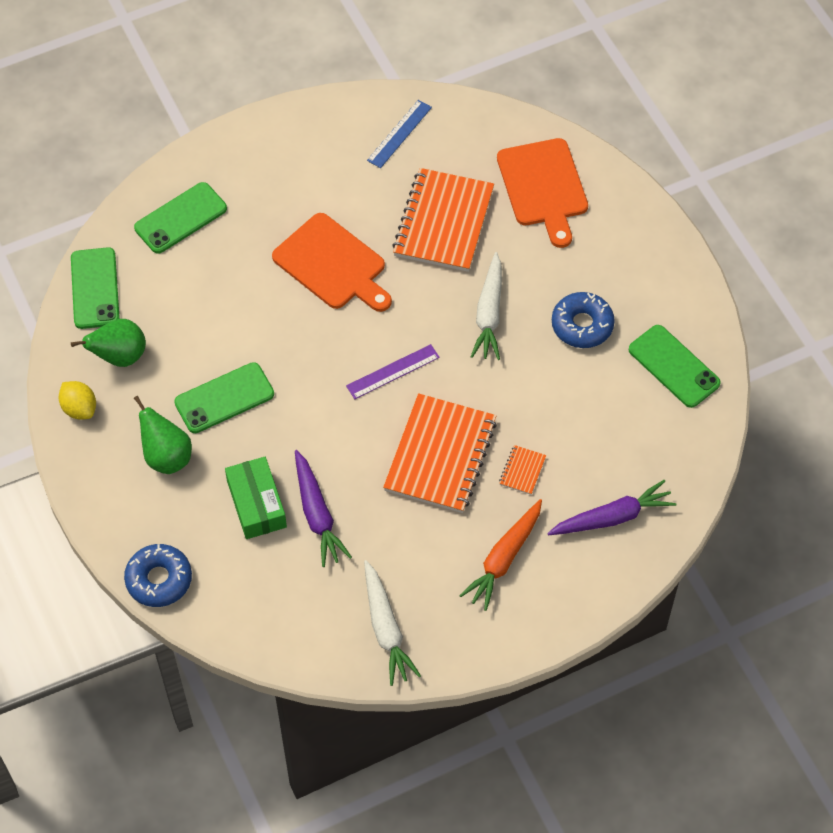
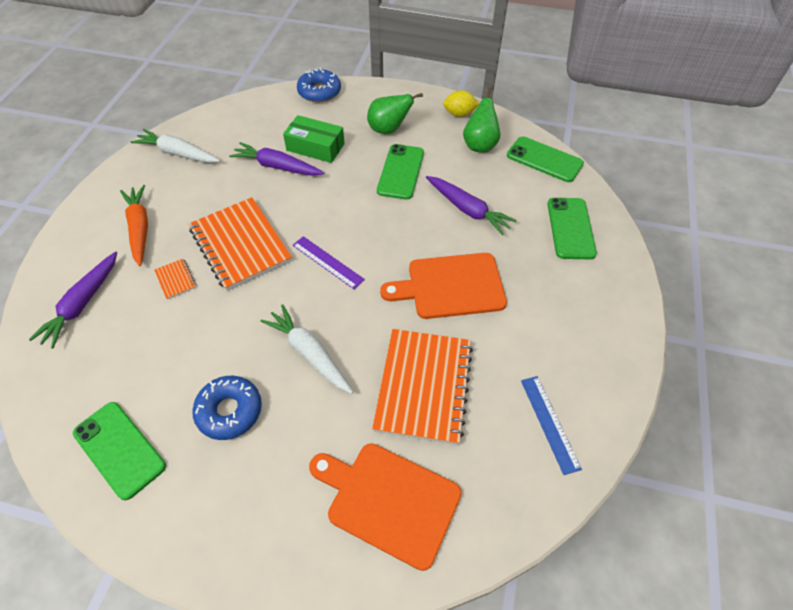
camera: 130 degrees right, 5 degrees down
purple ruler [346,344,440,399] -> purple ruler turned 60 degrees counterclockwise [292,236,365,289]
orange notebook [392,168,494,272] -> orange notebook turned 45 degrees clockwise [372,329,473,445]
green phone [629,325,721,408] -> green phone turned 45 degrees clockwise [73,402,166,500]
none -> purple carrot [426,176,517,235]

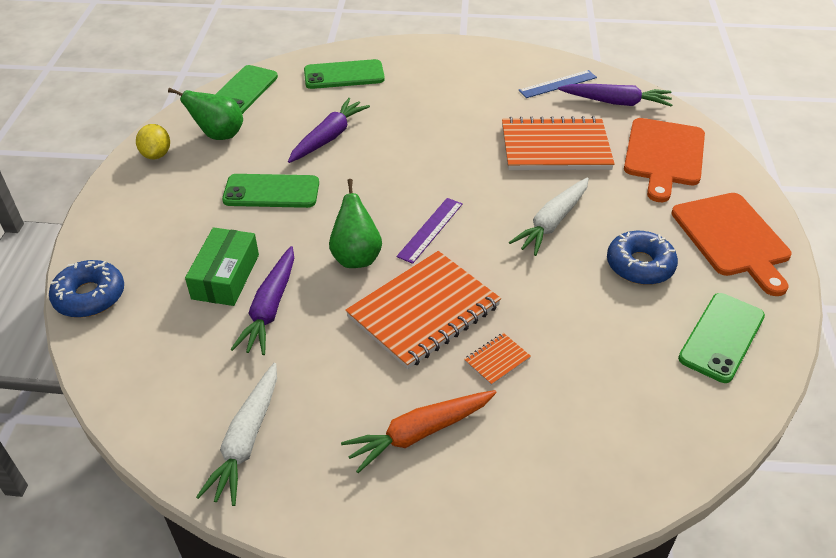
camera: 100 degrees left, 10 degrees down
purple carrot [29,251,117,349] -> purple carrot moved to [558,84,672,107]
green pear [367,93,423,134] -> green pear moved to [329,179,382,268]
orange cutting board [380,253,507,319] -> orange cutting board moved to [671,193,792,296]

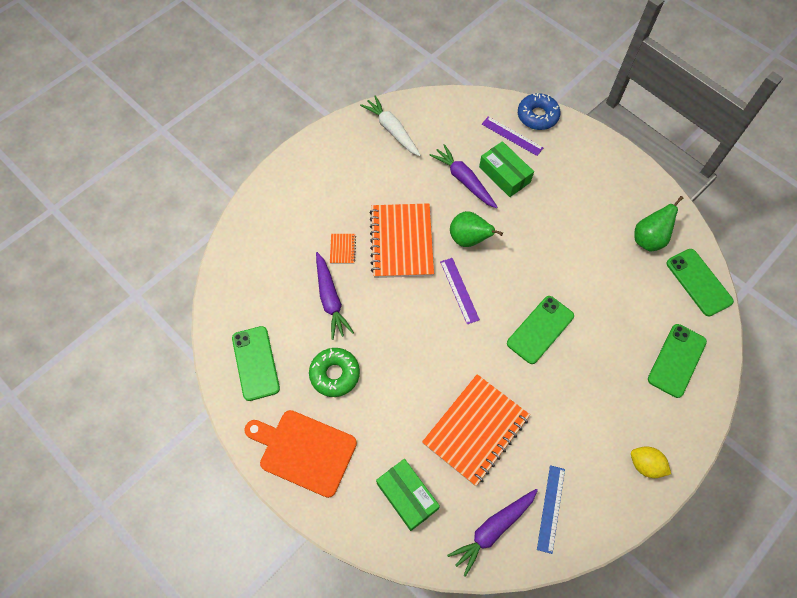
camera: 130 degrees right, 20 degrees up
yellow lemon [136,124,170,159] -> yellow lemon moved to [631,446,671,478]
green phone [222,174,319,208] -> green phone moved to [507,296,574,364]
purple carrot [288,98,370,163] -> purple carrot moved to [316,252,354,340]
orange carrot [341,390,497,473] -> none
white carrot [509,177,589,256] -> none
blue donut [607,231,678,285] -> green donut [309,348,360,397]
orange cutting board [624,118,705,202] -> green box [376,459,440,531]
none -> purple ruler [482,117,543,156]

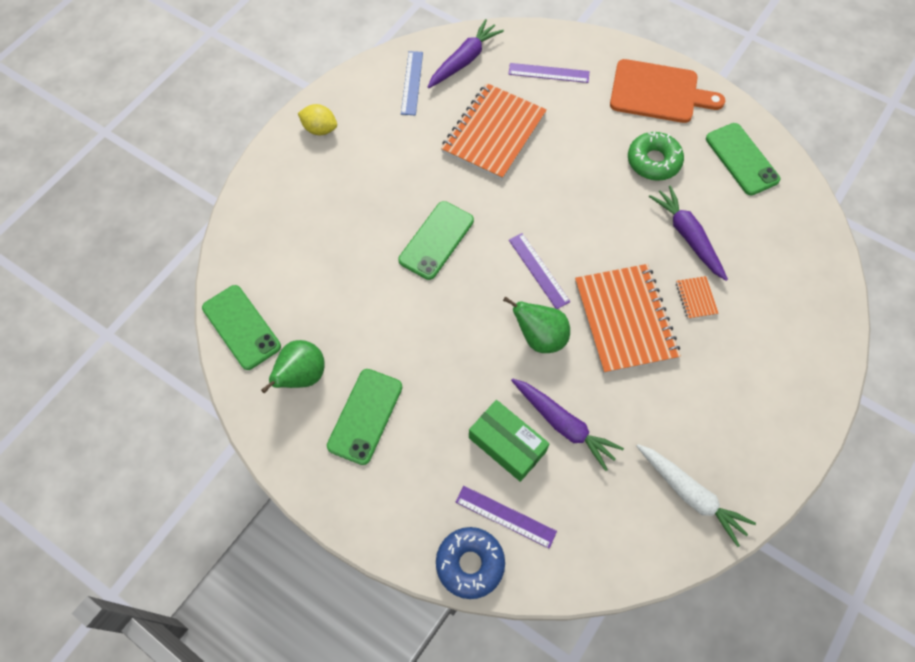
camera: 170 degrees right, 0 degrees up
green box [376,459,440,531] -> purple ruler [509,63,589,83]
green phone [648,324,707,398] -> green phone moved to [327,369,403,465]

